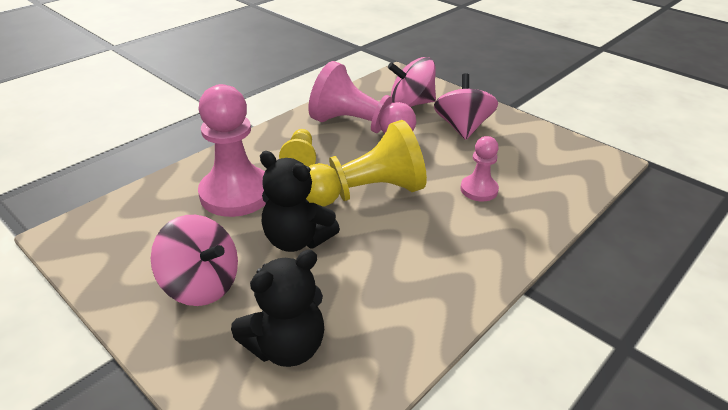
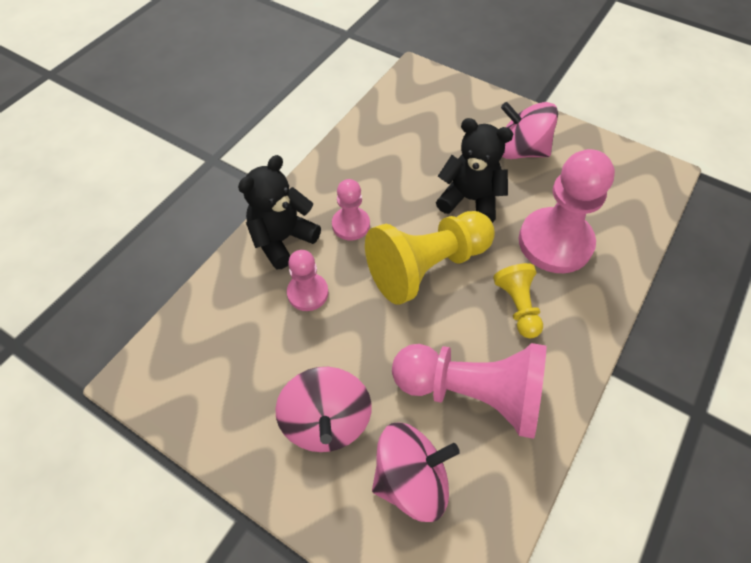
camera: 170 degrees right, 20 degrees up
black teddy bear [231,250,324,367] -> black teddy bear moved to [238,155,321,269]
none -> pink pawn [332,179,370,241]

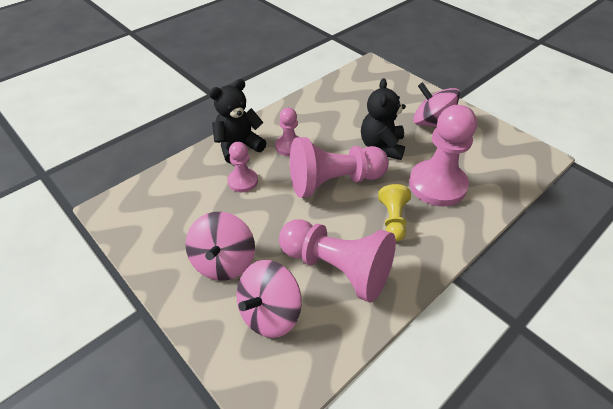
camera: 15 degrees right, 10 degrees down
yellow pawn [365,211,495,305] -> pink pawn [290,137,389,198]
pink spinning top [372,422,460,522] -> pink spinning top turned 135 degrees clockwise [237,260,302,338]
black teddy bear [436,118,513,223] -> black teddy bear turned 120 degrees counterclockwise [361,78,406,160]

